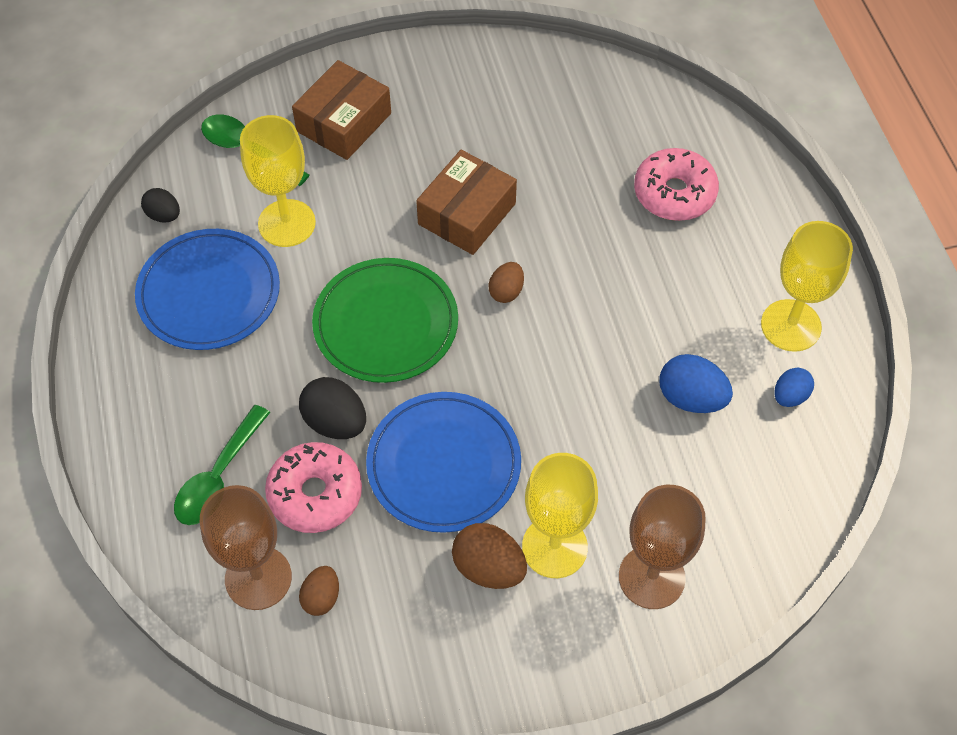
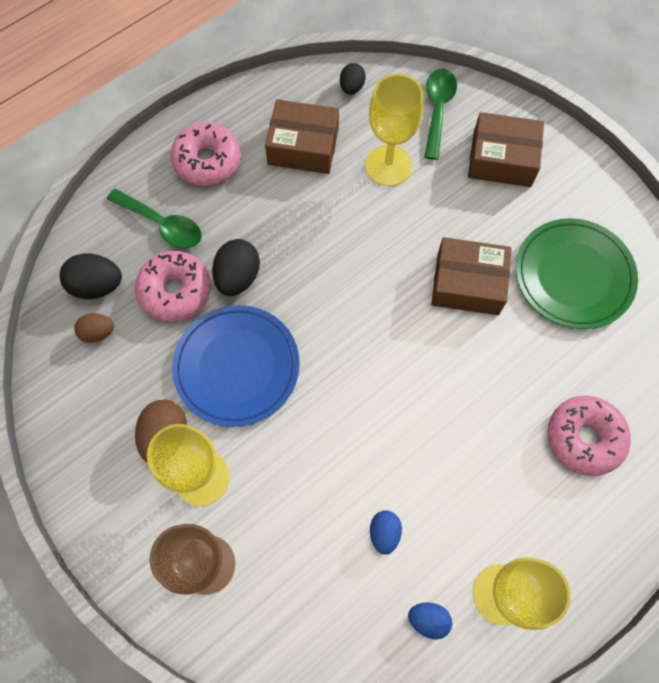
camera: 65 degrees right, 10 degrees up
blue plate [135,229,280,350] -> brown box [265,99,339,174]
green spoon [174,405,270,525] -> green spoon turned 150 degrees counterclockwise [107,189,202,248]
brown goblet [200,485,292,610] -> black egg [60,253,122,299]
green plate [312,258,458,383] -> green plate moved to [516,218,638,329]
brown egg [489,262,524,303] -> none
blue egg [659,354,733,413] -> blue egg [370,510,402,555], size x0.63
none -> pink donut [170,122,241,186]

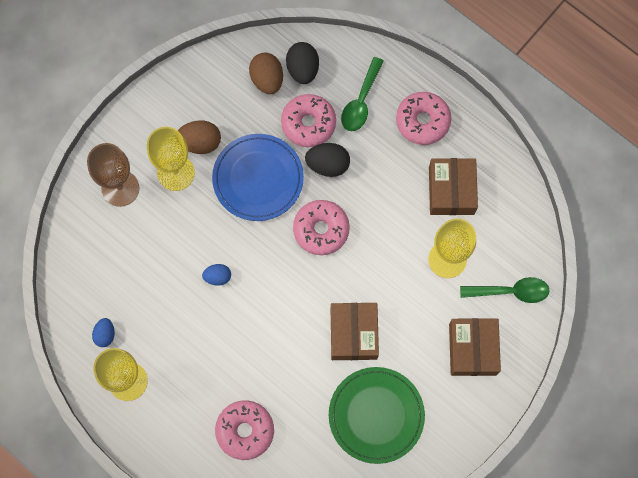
camera: 80 degrees right, 5 degrees up
brown egg [74,313,114,343] -> brown egg [249,53,283,94], size x1.59
black egg [340,63,365,95] -> none
blue egg [370,510,402,555] -> blue egg moved to [202,264,231,286]
none -> pink donut [293,200,350,255]

